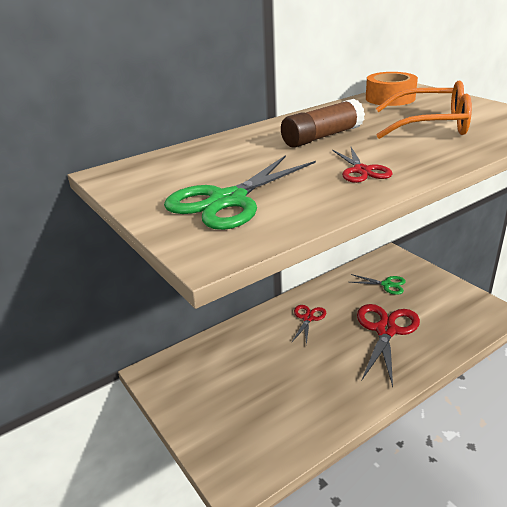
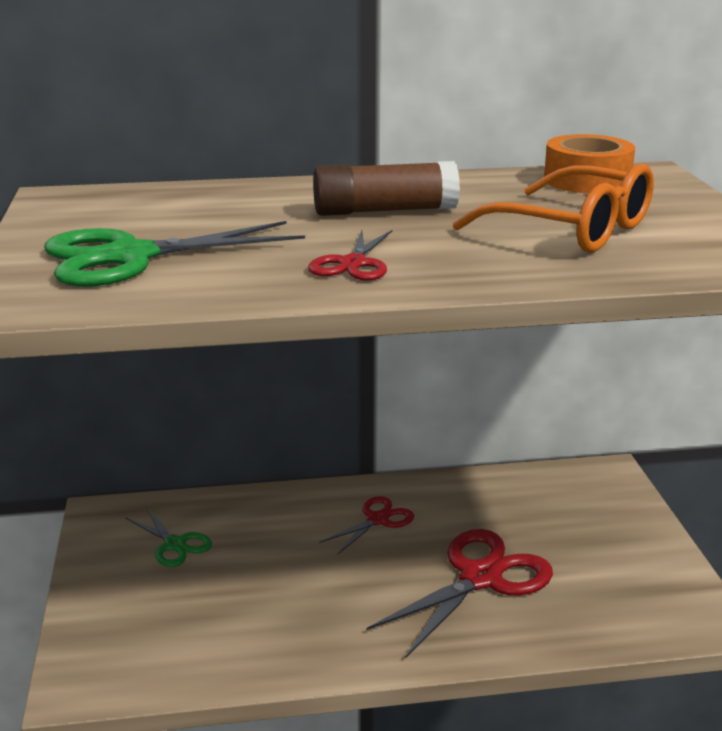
camera: 25 degrees right, 5 degrees down
green scissors [350,274,406,295] -> green scissors moved to [125,507,212,567]

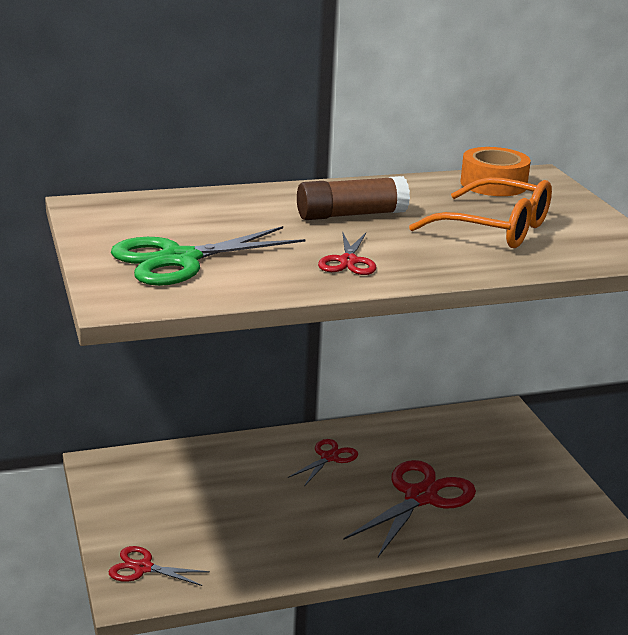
camera: 10 degrees left, 0 degrees up
green scissors [125,507,212,567] -> none
none -> red scissors [109,546,210,586]

